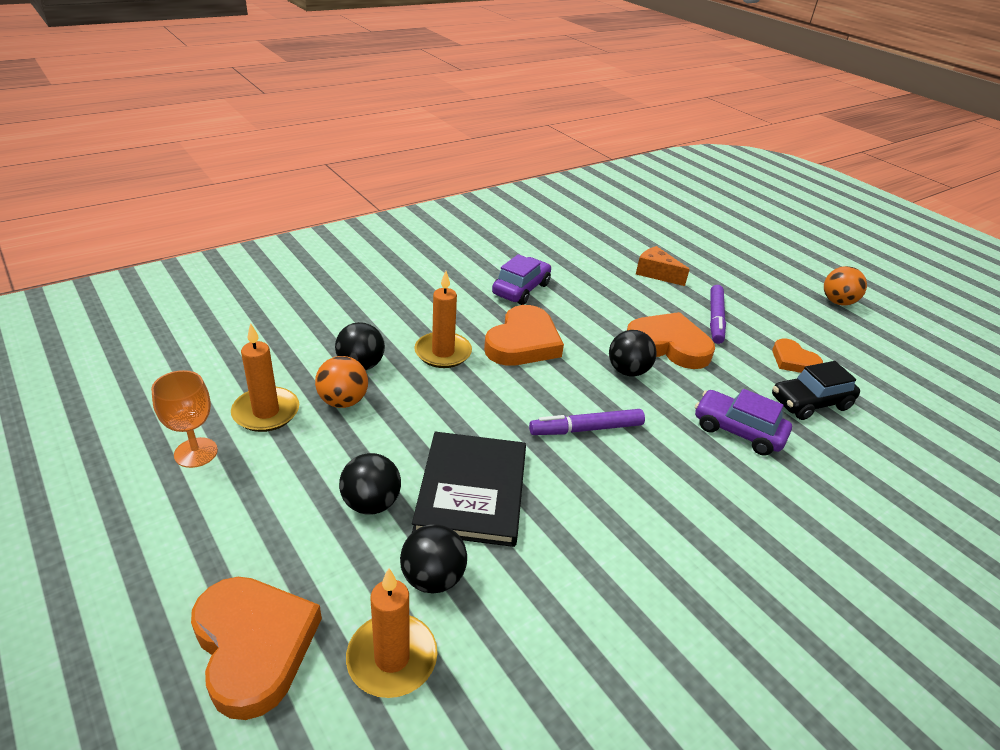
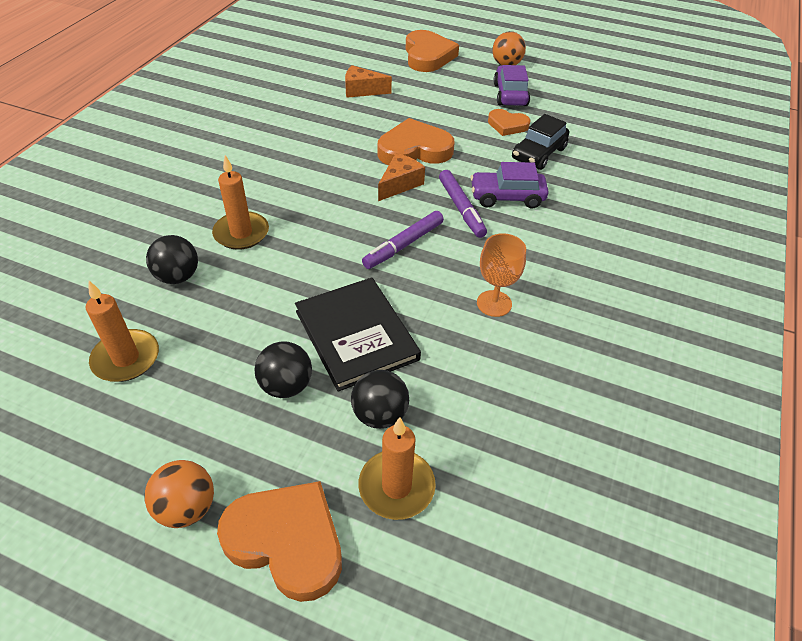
camera: 30 degrees left, 10 degrees up
orange goblet [151,370,218,468] -> orange goblet moved to [477,233,526,317]
orange ball [315,356,368,408] -> orange ball moved to [144,460,214,528]
orange heart [484,305,564,366] -> orange heart moved to [406,30,459,72]
purple car [492,254,551,305] -> purple car moved to [493,65,530,106]
black ball [609,330,656,376] -> orange cheese [378,153,425,201]
purple marker [710,285,726,344] -> purple marker moved to [439,170,487,238]

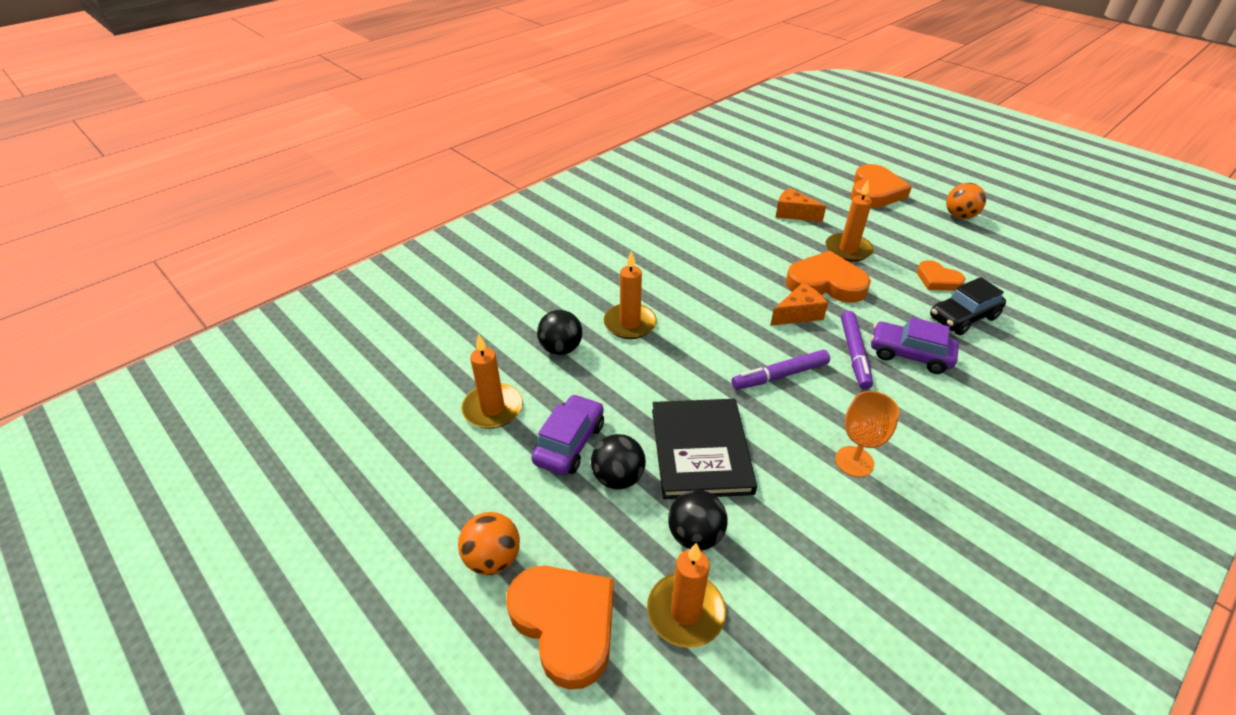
camera: 25 degrees right, 5 degrees down
purple car [493,65,530,106] -> purple car moved to [531,394,604,475]
none -> orange candle [826,181,874,262]

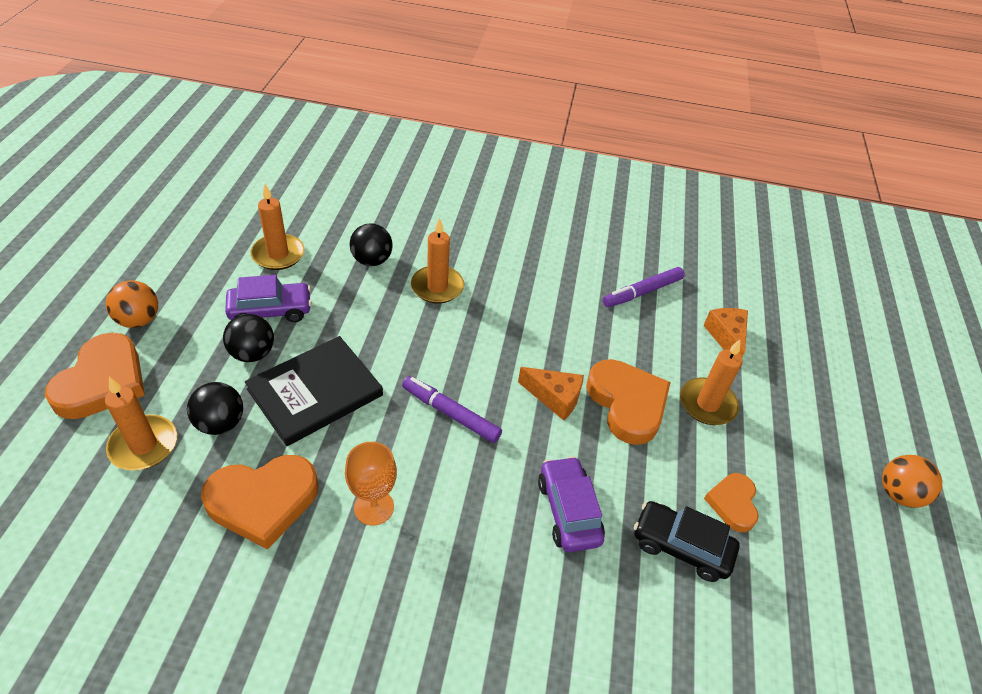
camera: 50 degrees right, 5 degrees up
purple marker [841,311,873,390] -> purple marker moved to [603,267,685,307]
orange heart [851,164,912,208] -> orange heart moved to [201,455,318,550]

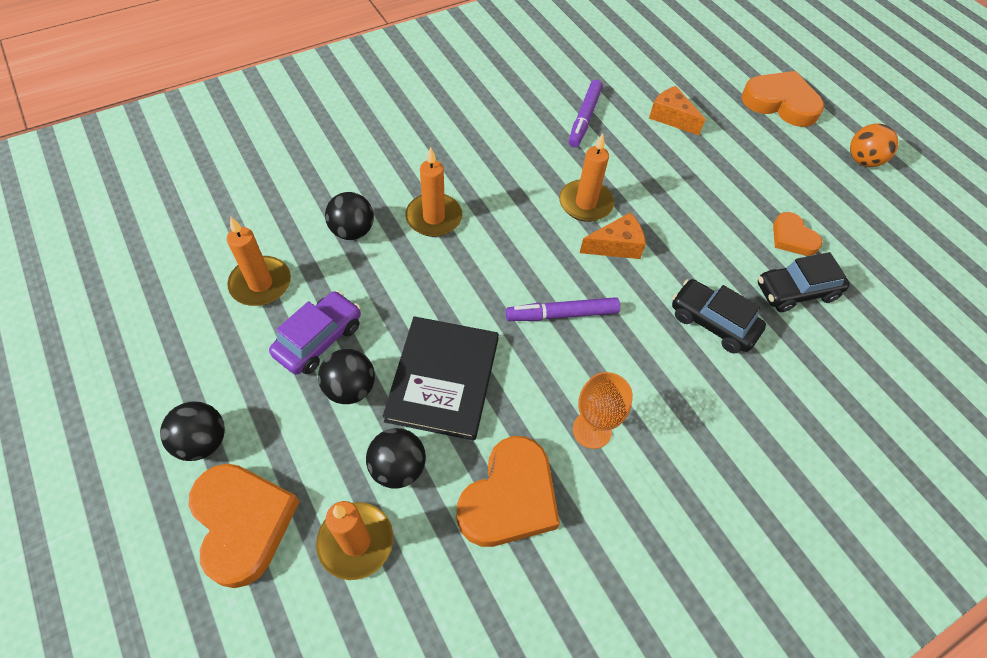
camera: 40 degrees left, 10 degrees up
orange ball [106,280,158,328] -> black ball [160,402,225,461]
purple car [538,456,605,552] -> black car [672,279,766,353]
orange heart [586,359,671,445] -> orange heart moved to [742,71,824,127]
orange candle [680,340,743,425] -> orange candle moved to [559,133,614,222]

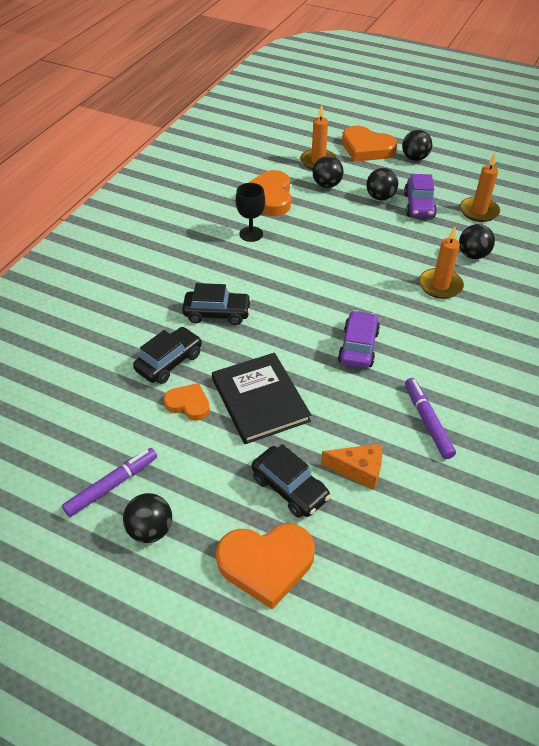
camera: 150 degrees right, 10 degrees down
black book [383,316,499,440] -> black book moved to [212,353,311,444]
purple marker [506,297,620,321] -> purple marker moved to [62,448,157,517]
orange candle [559,133,614,222] -> purple car [338,310,380,368]
orange goblet [573,372,633,449] -> black goblet [236,183,265,242]
orange cheese [580,212,646,259] -> none
orange ball [850,123,898,167] -> black ball [123,493,172,543]
none -> black car [252,444,331,518]

